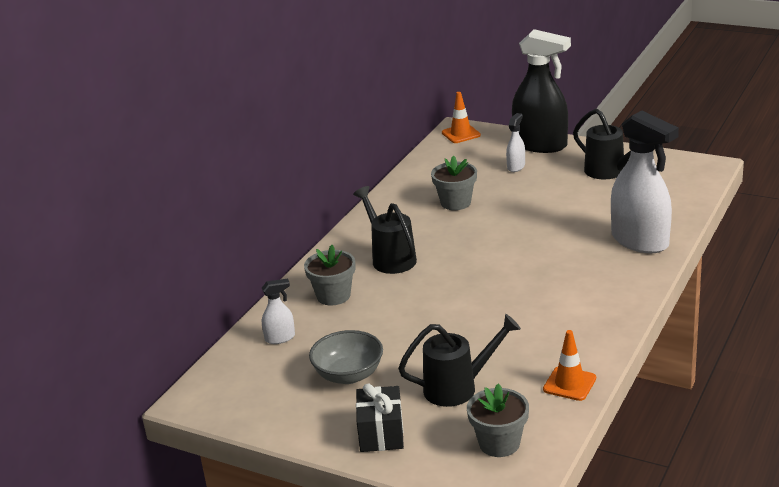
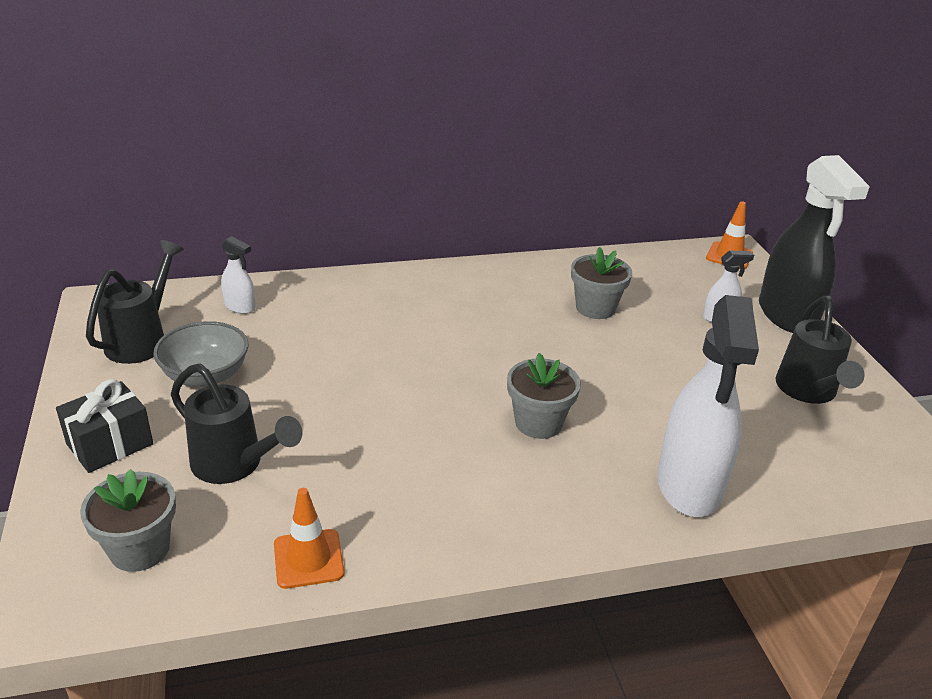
camera: 45 degrees right, 5 degrees up
grey flower pot [304,245,355,305] -> grey flower pot moved to [507,353,581,439]
black watering can [353,186,417,274] -> black watering can moved to [86,240,184,364]

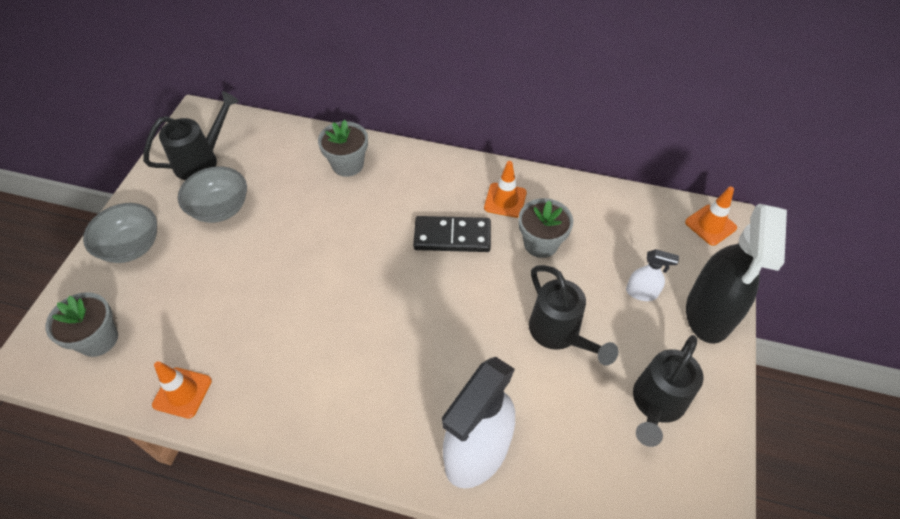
camera: 30 degrees right, 20 degrees up
black gift [56,379,153,473] -> grey bowl [83,203,157,263]
black watering can [171,364,302,484] -> black watering can moved to [529,265,618,366]
white spray bottle [221,236,256,314] -> none
grey flower pot [507,353,581,439] -> grey flower pot moved to [318,120,368,177]
none -> black domino [413,216,491,252]
none -> orange traffic cone [484,161,527,218]

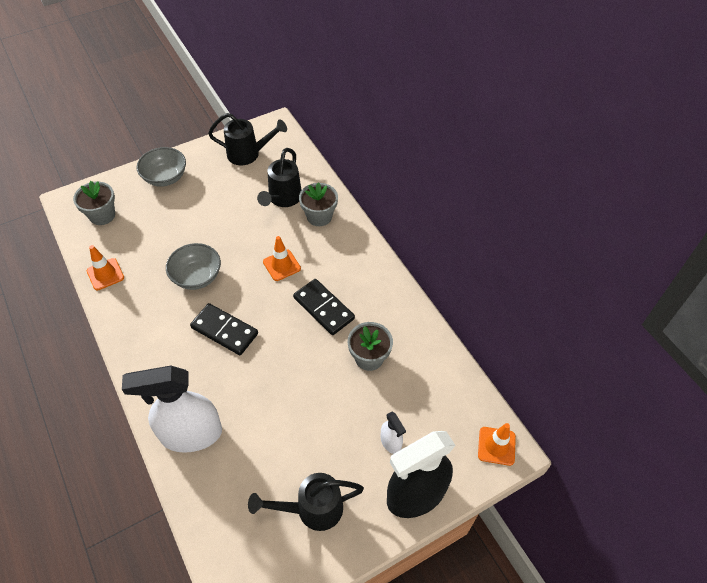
camera: 45 degrees right, 0 degrees up
grey bowl [178,166,247,223] -> grey bowl moved to [166,243,221,290]
orange traffic cone [484,161,527,218] -> orange traffic cone moved to [263,236,301,281]
black watering can [529,265,618,366] -> black watering can moved to [257,148,302,207]
none -> black domino [190,303,258,355]

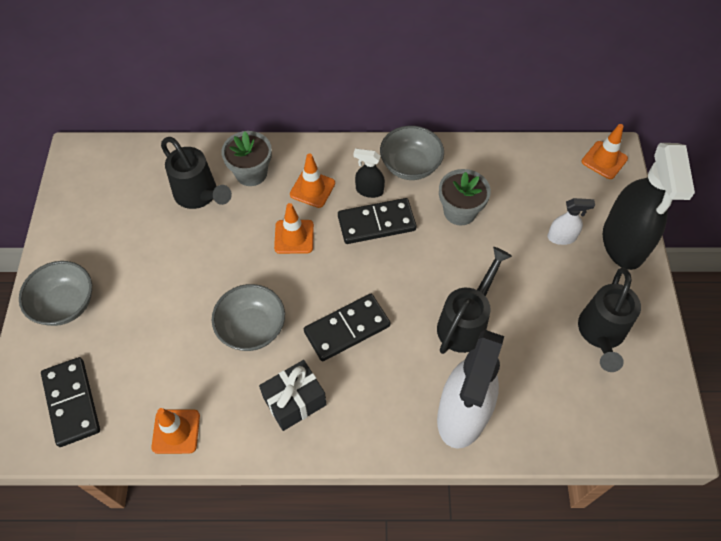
camera: 60 degrees left, 5 degrees up
grey flower pot [73,181,115,225] -> black domino [41,357,100,447]
black watering can [208,113,287,165] -> black watering can moved to [437,247,512,354]
none -> black gift [259,360,326,431]
none -> orange traffic cone [290,154,335,208]
none -> black spray bottle [353,149,385,198]
none -> grey bowl [380,126,444,180]

